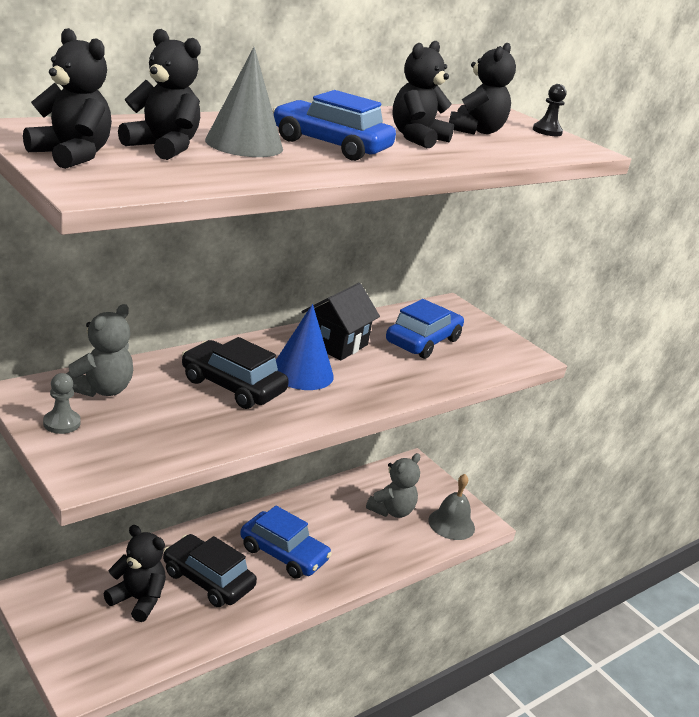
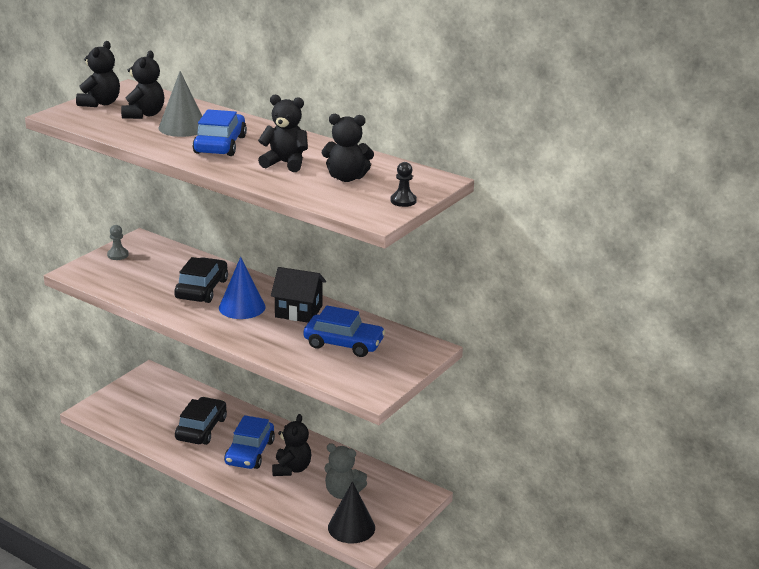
camera: 75 degrees right, 0 degrees up
grey teddy bear [66,304,133,397] -> none
black teddy bear [104,525,166,622] -> black teddy bear moved to [272,414,311,476]
grey bell [428,474,475,540] -> black cone [328,481,375,543]

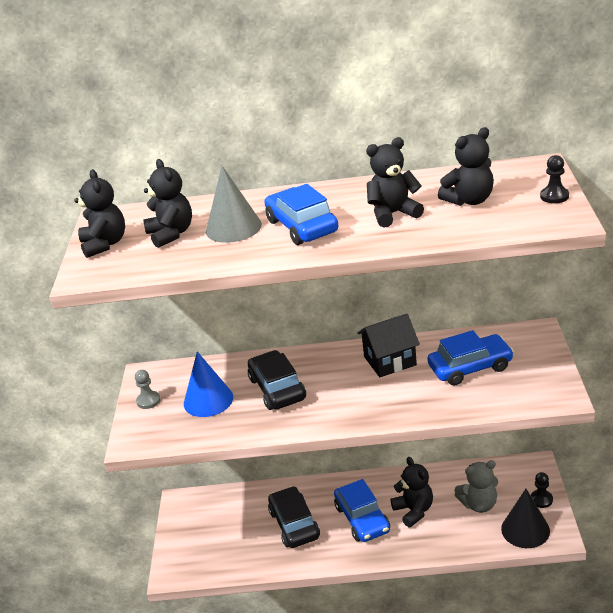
camera: 30 degrees left, 5 degrees up
blue cone [219,257,266,319] -> blue cone moved to [184,351,233,417]
none -> black pawn [531,472,553,508]

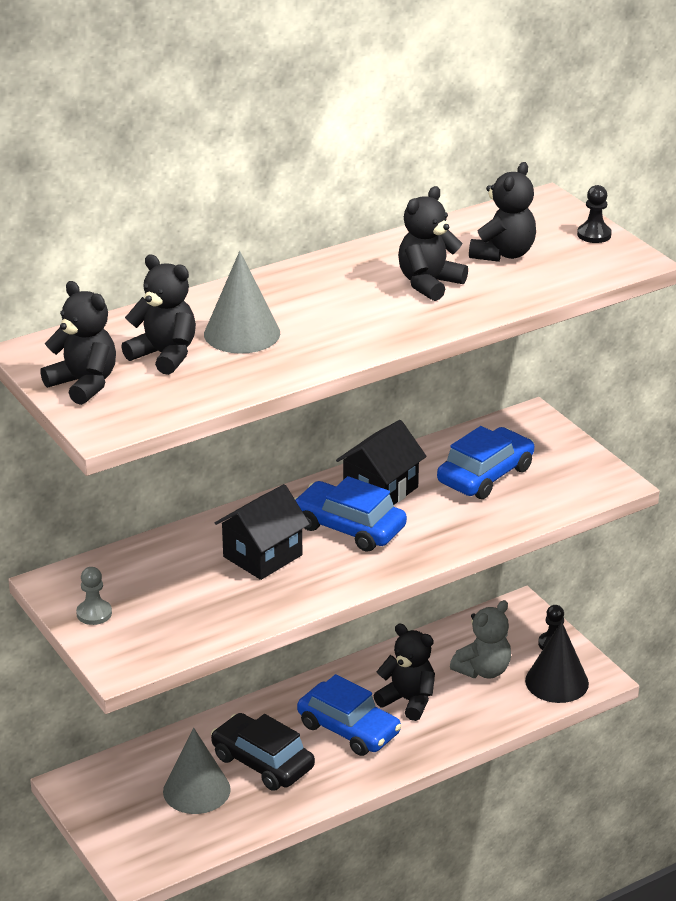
camera: 35 degrees left, 0 degrees up
blue cone [184,351,233,417] -> none
black car [248,350,306,410] -> black house [215,484,310,580]
blue car [264,184,338,245] -> blue car moved to [294,476,407,552]
none -> grey cone [163,728,231,814]

